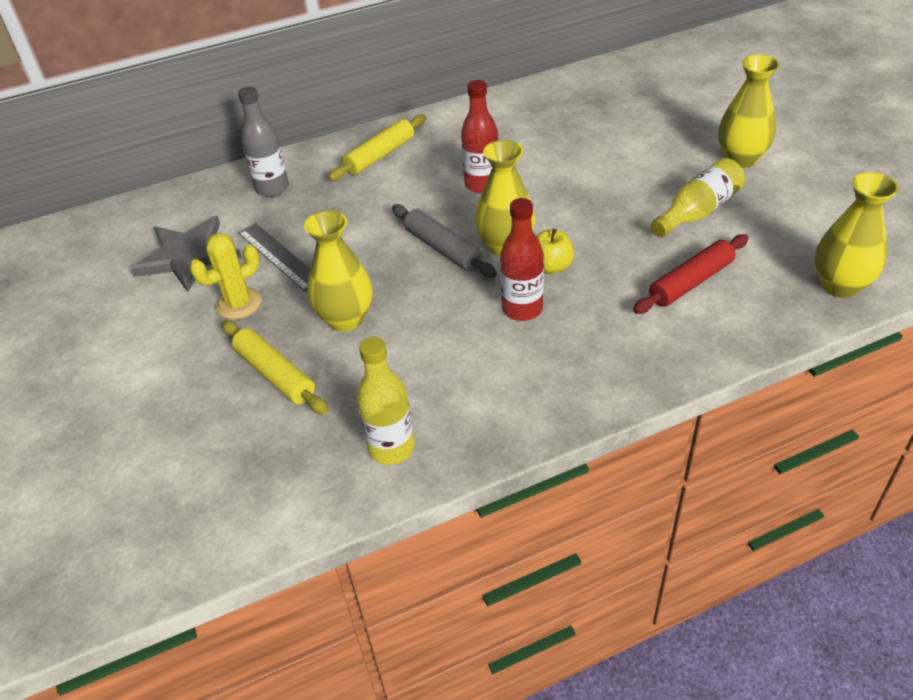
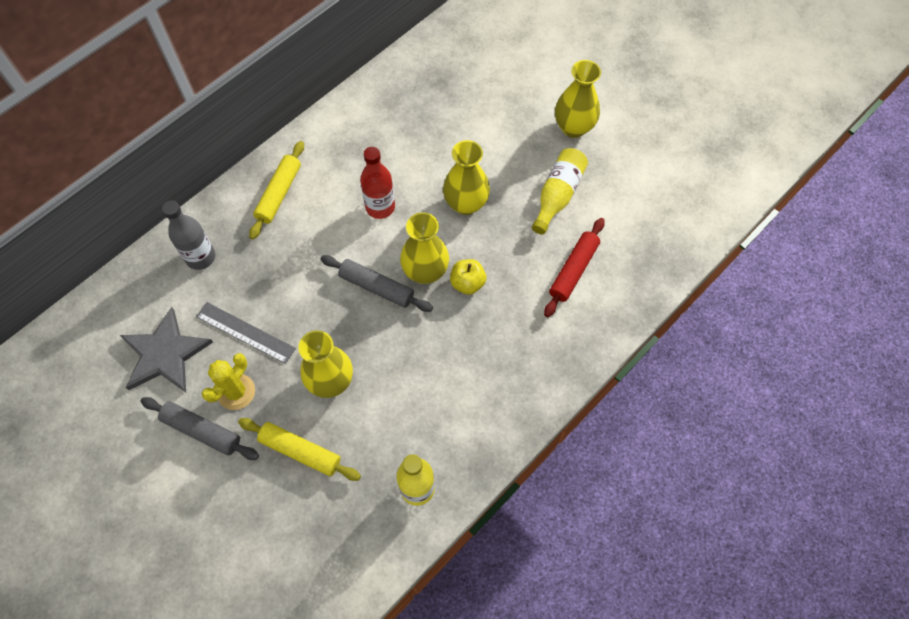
camera: 25 degrees left, 20 degrees up
red bottle [500,198,544,321] -> none
yellow vase [815,172,899,298] -> yellow vase moved to [443,140,490,215]
none -> grey rolling pin [141,397,259,460]

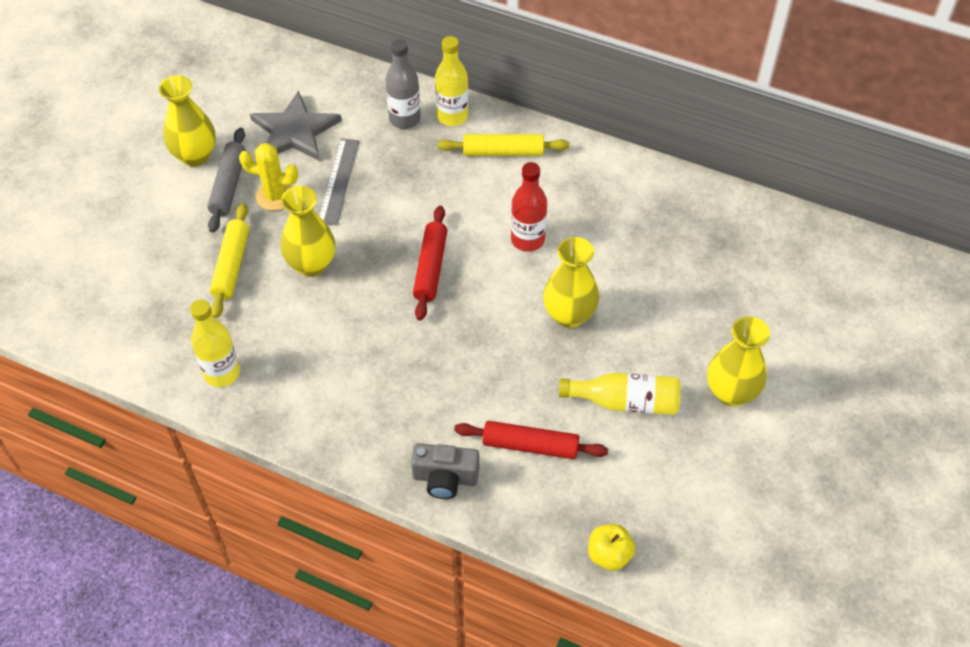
camera: 70 degrees right, 10 degrees down
grey rolling pin [321,255,433,312] -> red rolling pin [413,205,448,321]
yellow vase [400,212,449,284] -> yellow vase moved to [159,75,216,167]
yellow apple [450,259,486,295] -> yellow apple moved to [588,524,635,571]
none -> grey camera [411,443,479,499]
none -> yellow bottle [435,36,468,126]

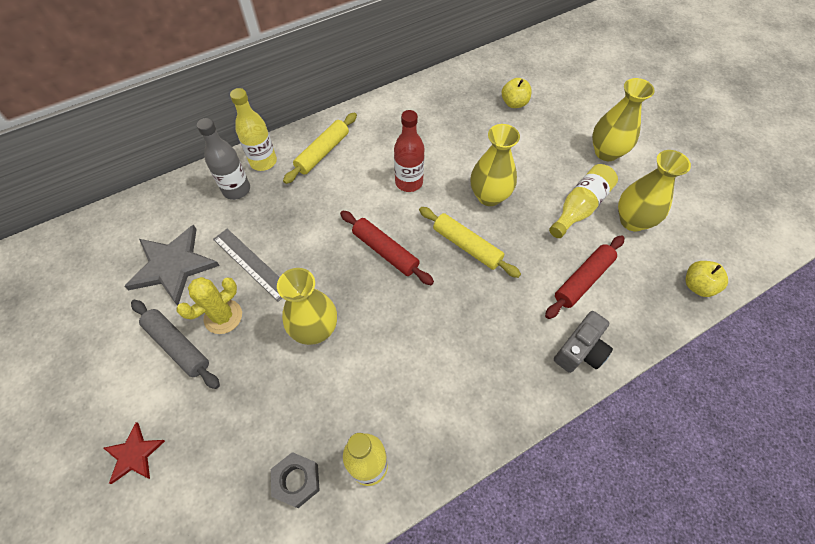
camera: 55 degrees left, 5 degrees up
yellow vase [159,75,216,167] -> yellow vase moved to [618,150,691,231]
yellow rolling pin [210,203,249,318] -> yellow rolling pin moved to [419,207,521,278]
none -> red star [104,422,165,484]
none -> grey nut [271,452,320,508]
none -> yellow apple [502,78,532,108]

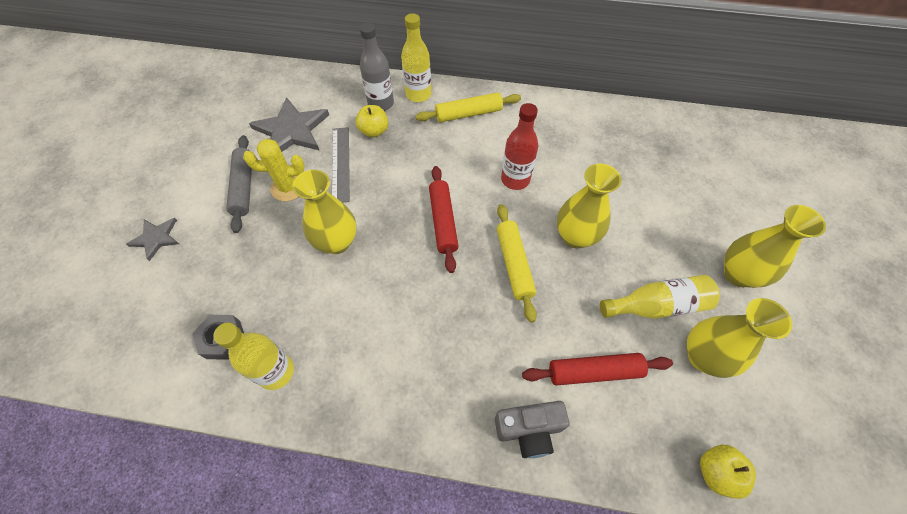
camera: 40 degrees right, 0 degrees up
red star [104,422,165,484] -> grey star [126,218,179,261]
yellow apple [502,78,532,108] -> yellow apple moved to [356,105,388,137]

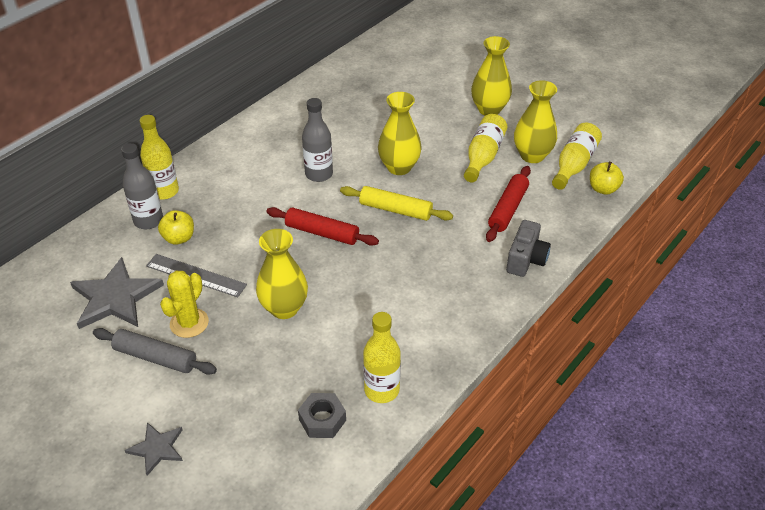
camera: 60 degrees left, 15 degrees down
yellow rolling pin [416,92,521,122] -> none
red bottle [501,103,538,190] -> grey bottle [302,98,333,182]
none -> yellow bottle [552,122,602,190]

